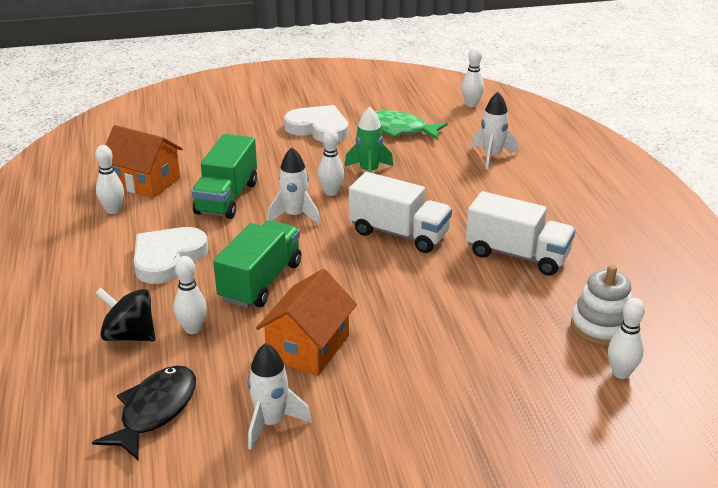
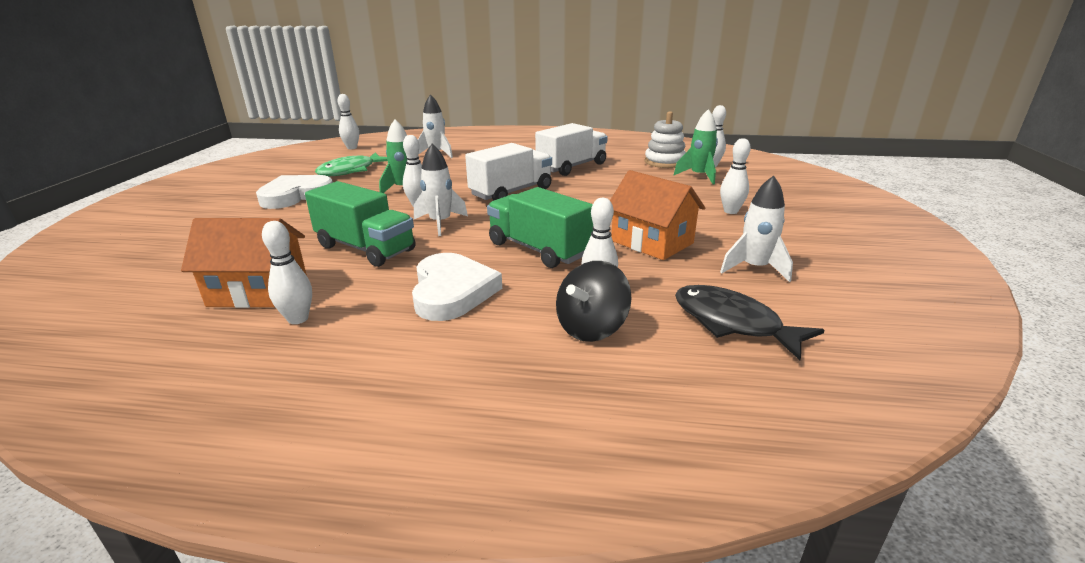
camera: 70 degrees left, 5 degrees down
orange house [106,125,183,198] -> orange house turned 45 degrees clockwise [181,218,307,308]
white heart [134,227,208,284] -> white heart turned 150 degrees counterclockwise [412,253,502,321]
none -> green rocket [674,109,718,185]
none -> white bowling pin [720,138,751,214]

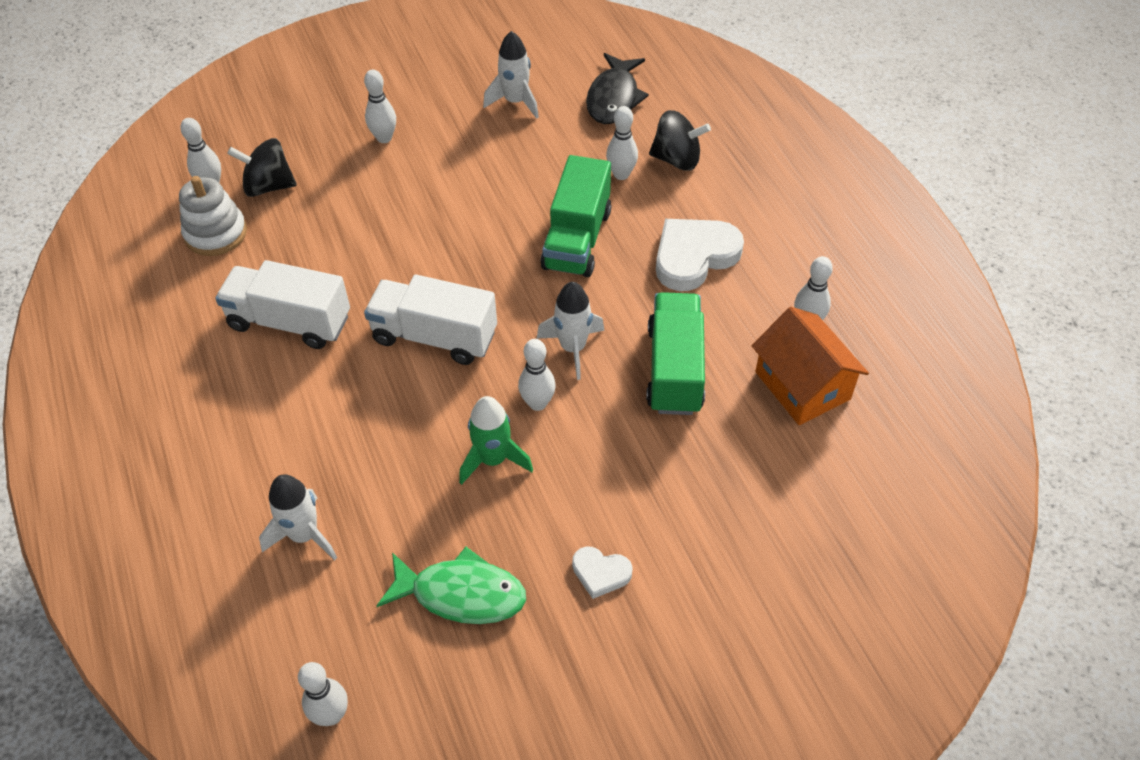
camera: 120 degrees left, 25 degrees up
white heart [256,175,333,209] -> white heart [572,546,633,599], size x0.52
orange house [610,170,706,260] -> none
green rocket [674,109,718,185] -> black spinning top [227,138,297,197]

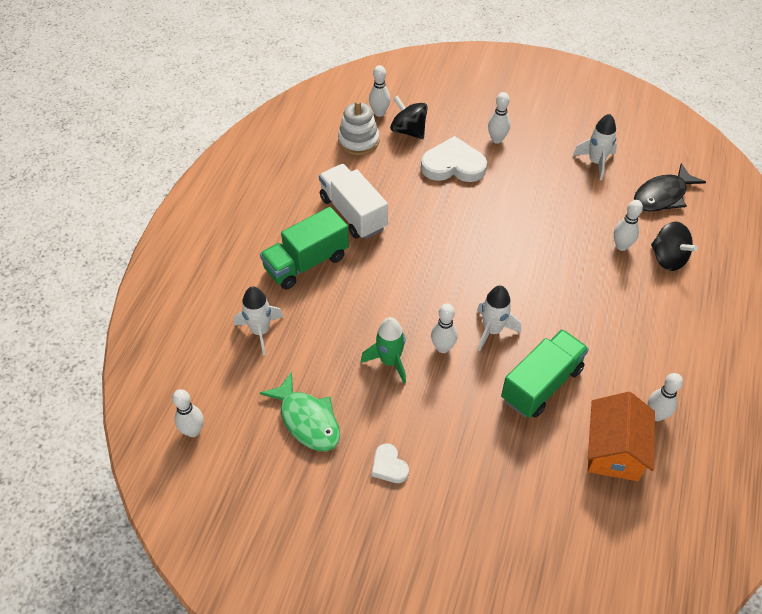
camera: 40 degrees right, 0 degrees up
white truck [364,275,497,365] -> none
green truck [541,155,611,277] -> green truck moved to [260,207,349,290]
white heart [656,219,744,291] -> white heart moved to [421,136,487,182]

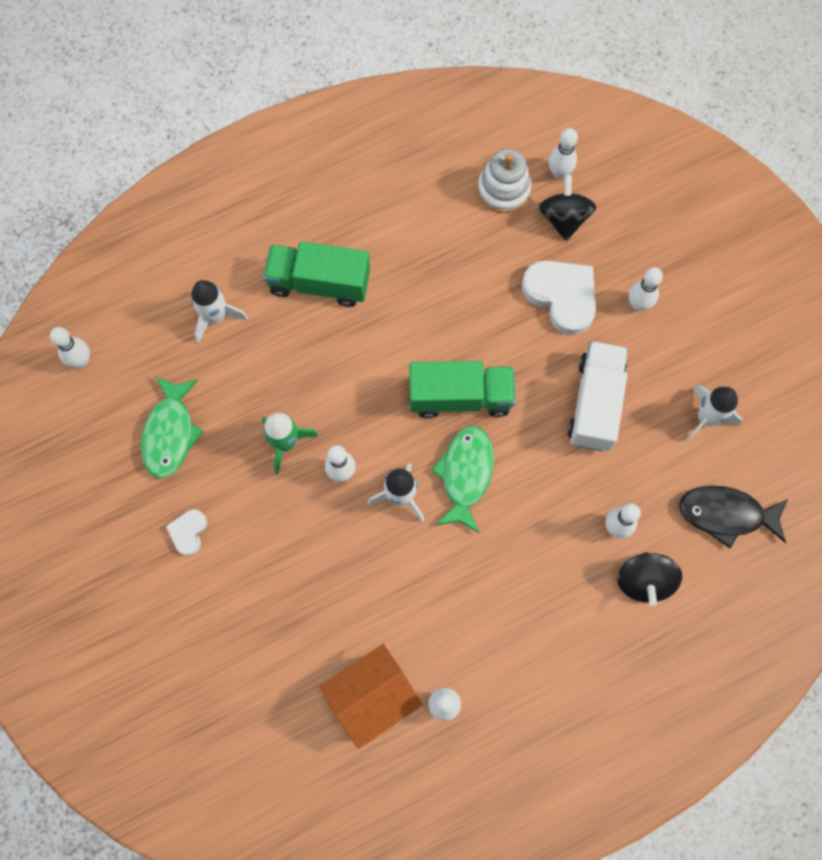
camera: 45 degrees right, 20 degrees up
white truck [319,164,388,239] -> white truck moved to [568,341,628,451]
green truck [501,329,589,418] -> green truck moved to [409,361,516,418]
none -> green fish [431,426,494,533]

